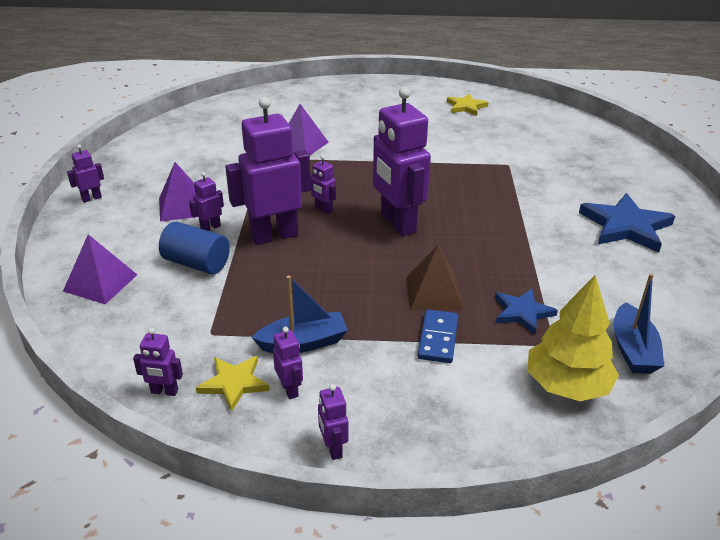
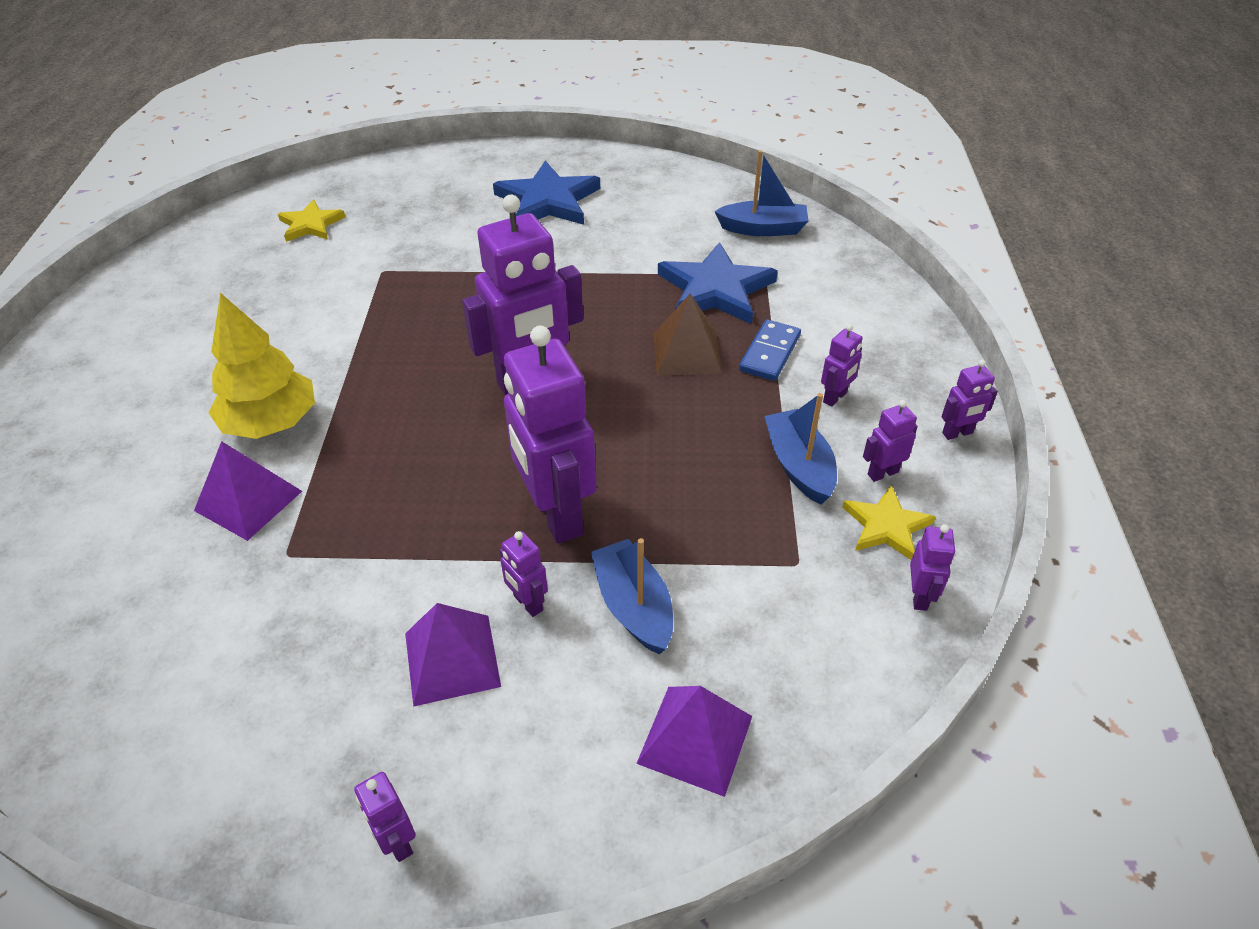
camera: 90 degrees left, 10 degrees up
blue cylinder [159,222,230,274] -> blue boat [591,538,673,654]
purple robot [310,155,336,214] -> purple robot moved to [821,324,863,407]
blue domino [418,309,458,363] -> blue domino turned 75 degrees counterclockwise [739,319,801,381]
yellow star [447,93,489,116] -> yellow star moved to [278,199,345,242]
blue star [495,289,558,335] -> blue star [658,242,778,324], size x1.69
yellow tree [527,275,619,401] -> yellow tree moved to [209,293,315,439]

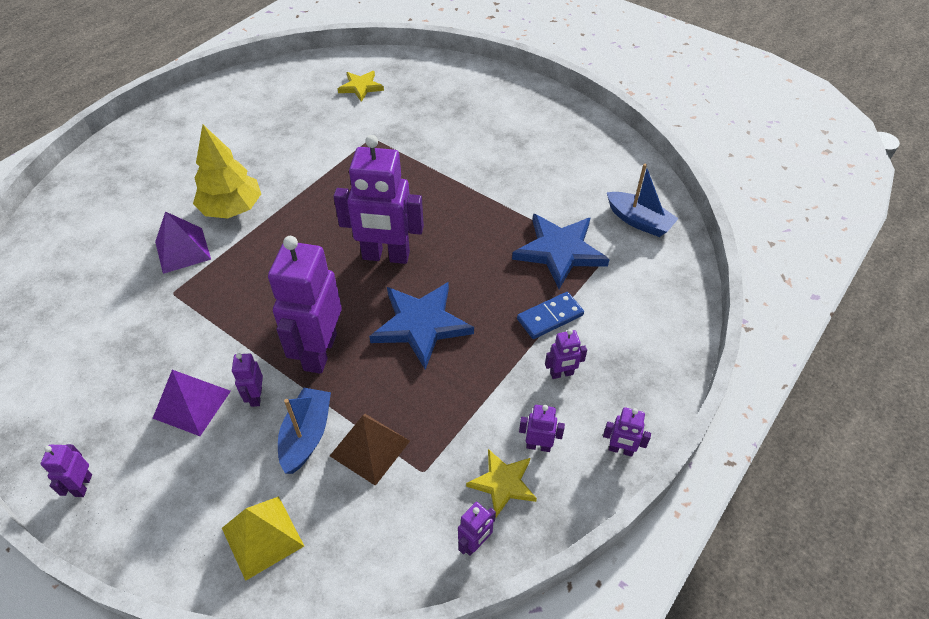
camera: 35 degrees right, 5 degrees up
blue star [493,161,600,225] -> blue star moved to [369,282,474,370]
purple pyramid [636,686,752,797] -> yellow pyramid [222,496,304,581]
brown pyramid [653,294,723,376] -> brown pyramid moved to [330,414,410,486]
blue boat [764,393,837,505] -> none

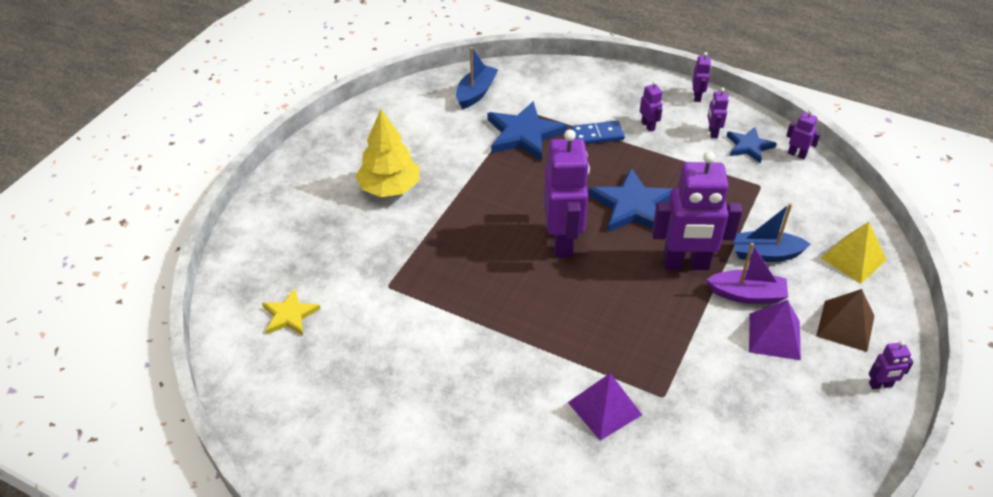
camera: 100 degrees left, 5 degrees down
yellow tree [193,125,261,219] -> yellow tree moved to [356,110,419,197]
purple robot [232,353,263,407] -> purple boat [706,243,788,304]
brown pyramid [330,414,410,486] -> brown pyramid moved to [816,289,874,352]
yellow star [466,449,537,517] -> blue star [727,127,776,163]
blue domino [517,292,584,339] -> blue domino turned 60 degrees counterclockwise [571,121,625,144]

